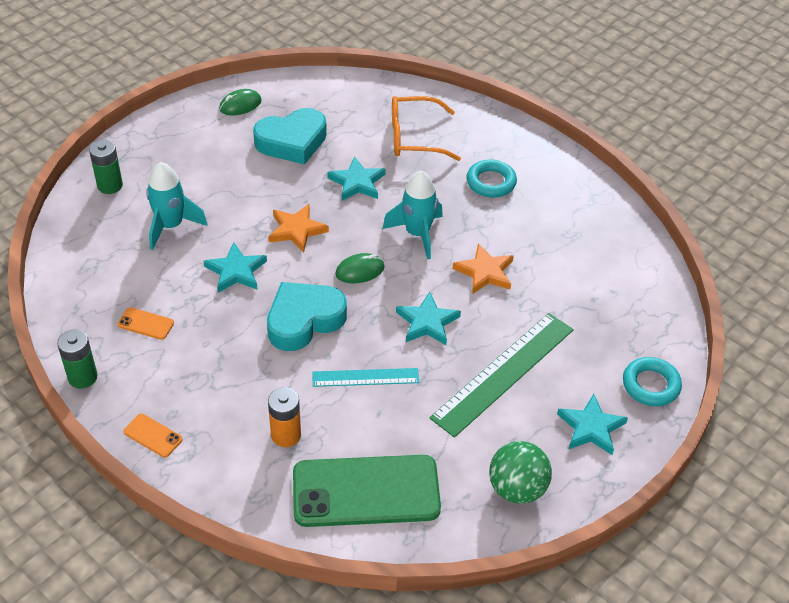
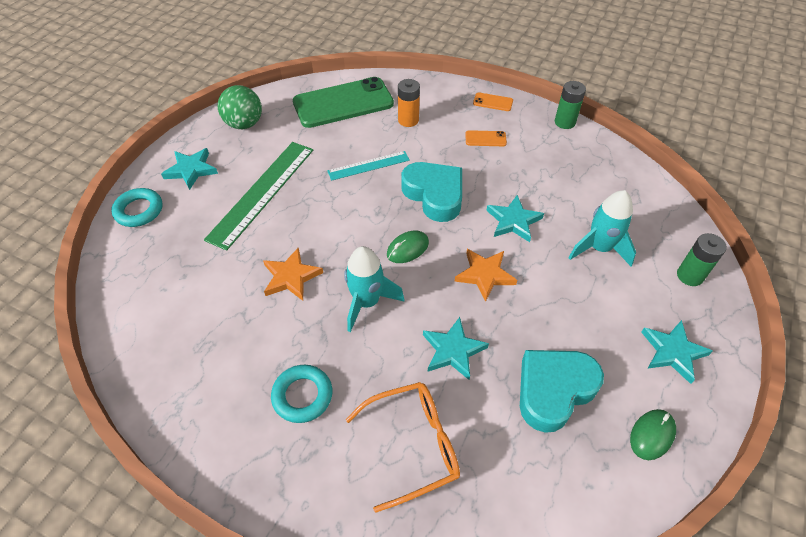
camera: 165 degrees right, 5 degrees up
orange phone [117,307,174,340] -> orange phone moved to [465,130,507,146]
turquoise heart [267,282,347,351] -> turquoise heart turned 75 degrees counterclockwise [401,162,462,222]
turquoise star [396,292,461,345] -> turquoise star moved to [641,320,713,384]

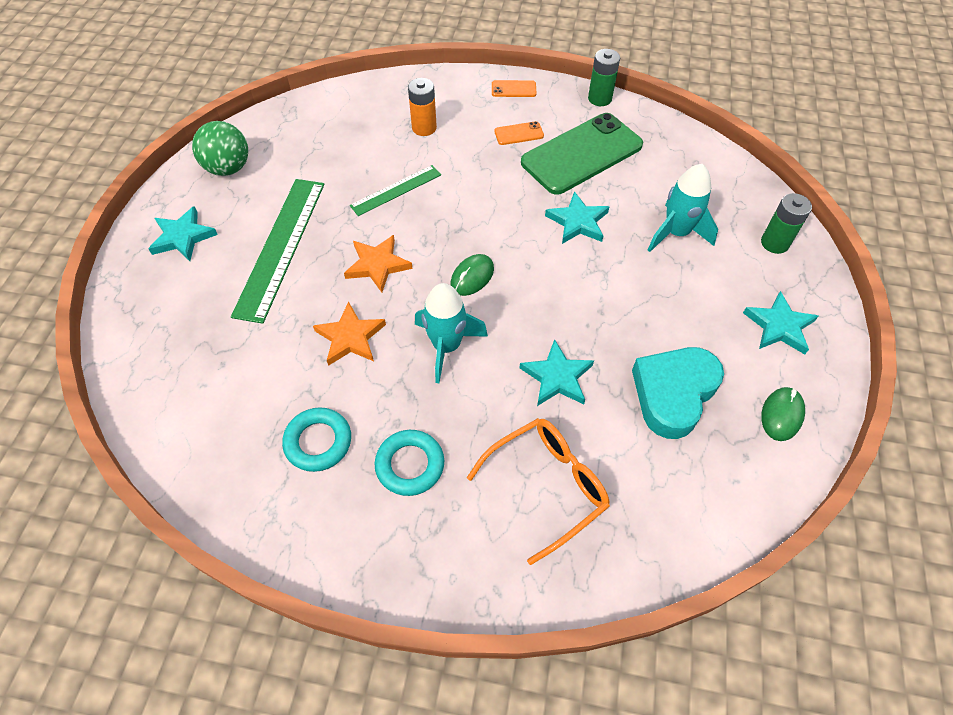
camera: 15 degrees left, 5 degrees up
turquoise ring [111,188,162,227] -> turquoise ring moved to [282,407,351,472]
green phone [293,77,394,128] -> green phone moved to [521,113,643,195]
turquoise ruler [327,151,410,181] -> green ruler [350,165,441,216]
turquoise heart [401,162,462,222] -> none
orange star [454,249,517,302] -> orange star moved to [344,235,413,292]

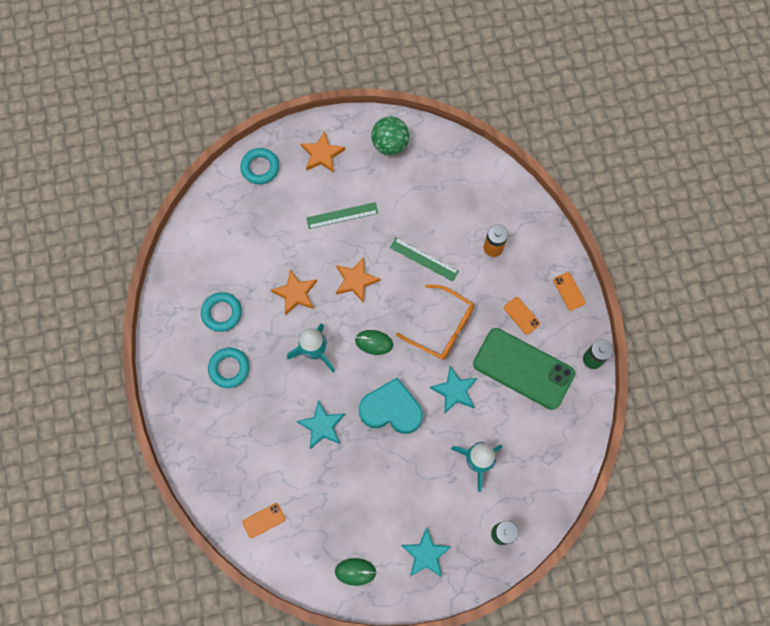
camera: 65 degrees right, 15 degrees up
turquoise star [149,206,218,261] -> orange star [301,131,345,173]
green ruler [231,179,324,324] -> green ruler [306,202,378,229], size x0.56
orange glasses [467,418,610,565] -> orange glasses moved to [396,285,474,360]
turquoise heart [632,347,724,439] -> turquoise heart moved to [359,378,423,434]
none -> turquoise ring [240,148,279,184]
none -> orange phone [242,503,285,538]

